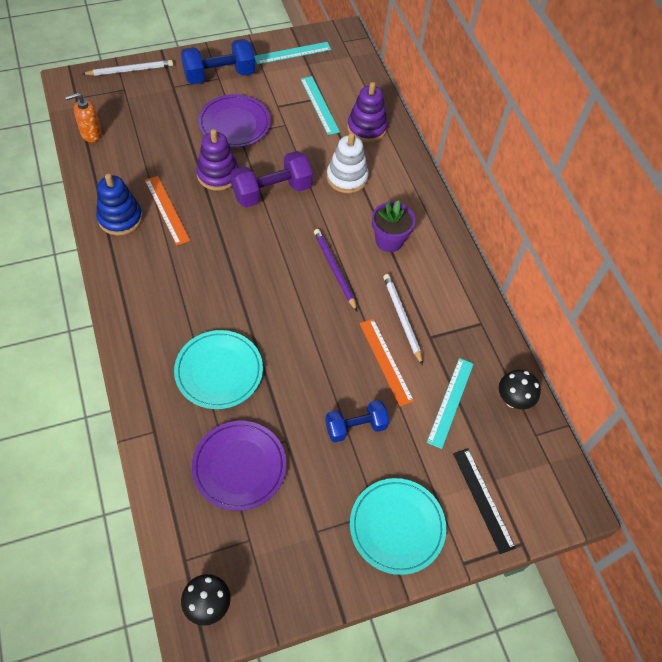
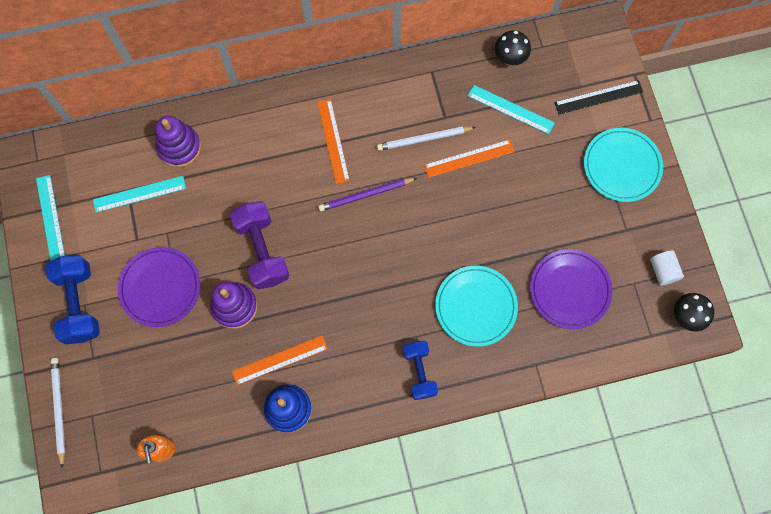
camera: 80 degrees left, 15 degrees up
blue dumbbell [325,400,389,442] -> blue dumbbell moved to [403,341,438,400]
white stacking toy [327,133,369,193] -> none
purple flower pot [372,200,415,252] -> orange ruler [317,99,350,184]
none -> white cylinder [650,250,684,285]

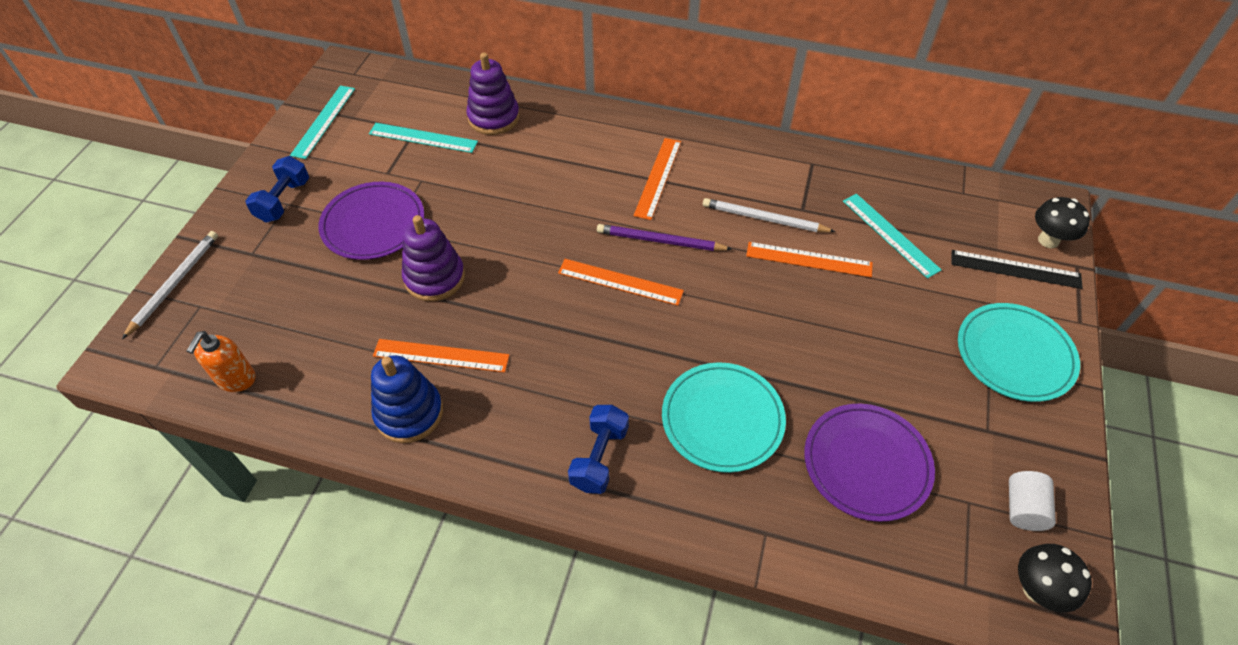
camera: 30 degrees right, 20 degrees down
blue dumbbell [45,255,100,344] -> blue dumbbell [245,156,309,222], size x0.66
purple dumbbell [230,201,290,289] -> none
black mushroom [495,30,531,66] -> black mushroom moved to [1035,197,1090,248]
none -> orange ruler [558,259,684,306]

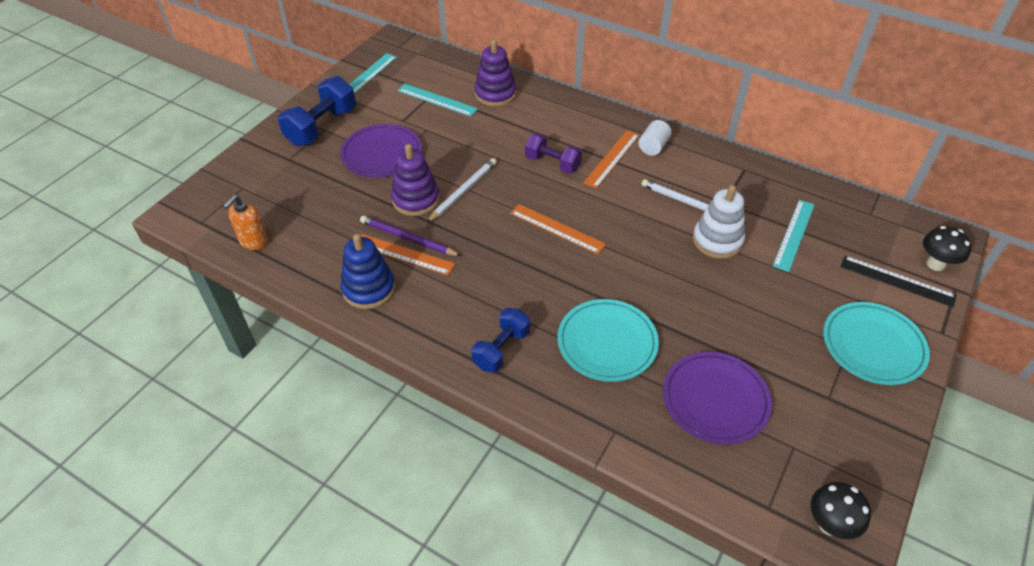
camera: 15 degrees right, 5 degrees down
white pencil [122,231,218,339] -> white pencil moved to [427,158,497,223]
blue dumbbell [245,156,309,222] -> blue dumbbell [278,76,356,146], size x1.52
purple pencil [597,224,731,251] -> purple pencil moved to [360,215,461,256]
orange ruler [746,242,873,278] -> white stacking toy [693,185,745,259]
turquoise ruler [843,194,942,279] -> turquoise ruler turned 45 degrees clockwise [773,200,815,272]
white cylinder [1009,471,1056,531] -> white cylinder moved to [638,120,672,156]
none -> purple dumbbell [525,133,582,174]

